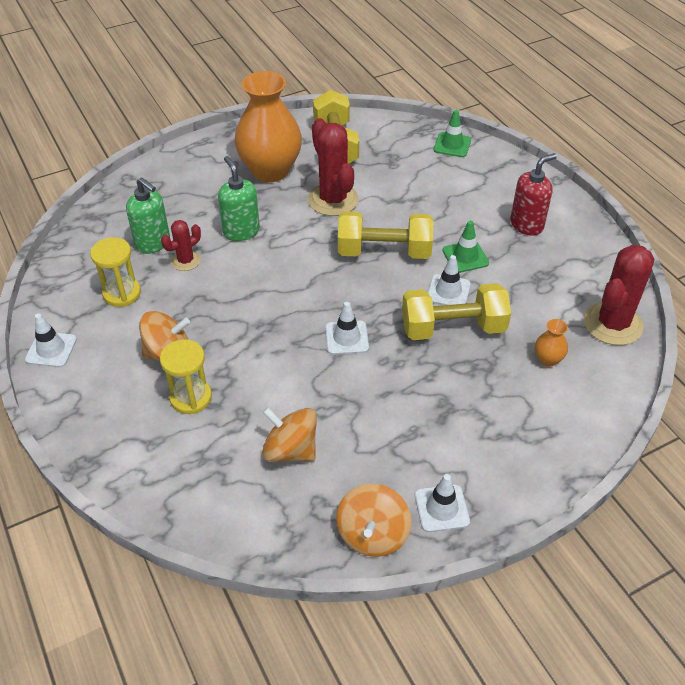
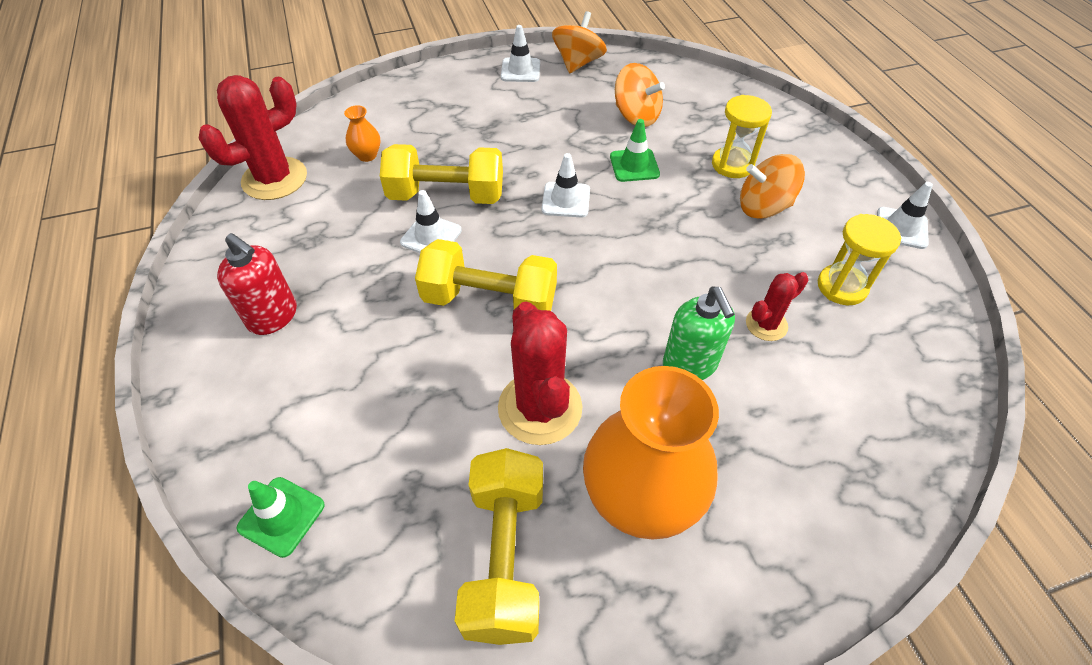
camera: 170 degrees left, 5 degrees up
green soap dispenser [126,177,170,254] -> none
green traffic cone [442,221,489,273] -> green traffic cone moved to [610,119,660,182]
red soap dispenser [510,153,557,236] -> red soap dispenser turned 120 degrees counterclockwise [217,233,297,335]

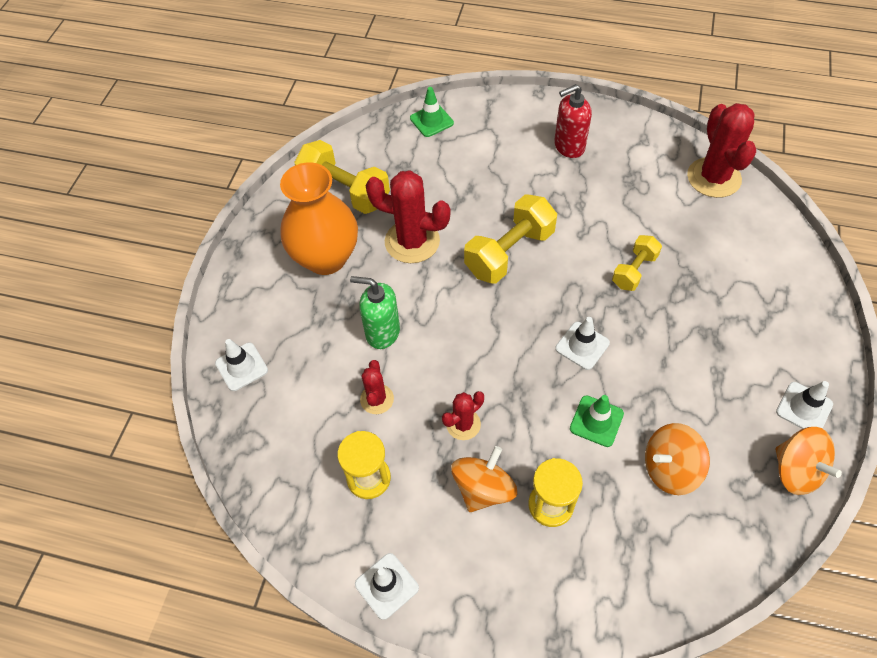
camera: 125 degrees right, 5 degrees up
orange vase [344,105,380,162] -> none
yellow dumbbell [380,144,503,204] -> yellow dumbbell [612,235,662,291], size x0.59
white traffic cone [400,190,462,253] -> white traffic cone moved to [215,339,268,391]
none -> red cactus [442,391,484,440]

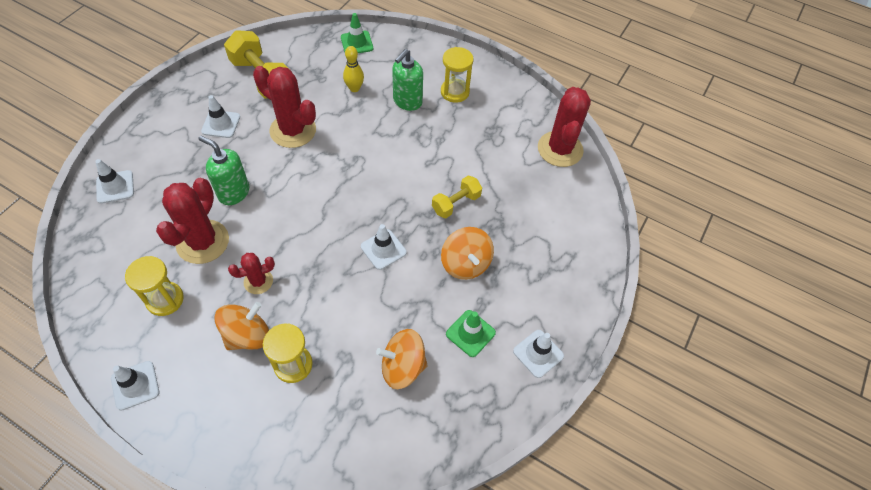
camera: 10 degrees right, 0 degrees up
orange vase [280,162,358,275] -> white traffic cone [201,95,240,138]
red cactus [360,360,394,414] -> red cactus [156,178,229,264], size x1.85
yellow dumbbell [464,194,557,283] -> none
red soap dispenser [554,84,592,158] -> yellow hourglass [441,47,474,103]
green traffic cone [570,395,624,447] -> green traffic cone moved to [446,310,496,357]
orange spinning top [775,427,842,495] -> orange spinning top moved to [441,227,494,280]
none -> yellow bowling pin [343,46,364,92]
none -> green soap dispenser [392,49,423,111]

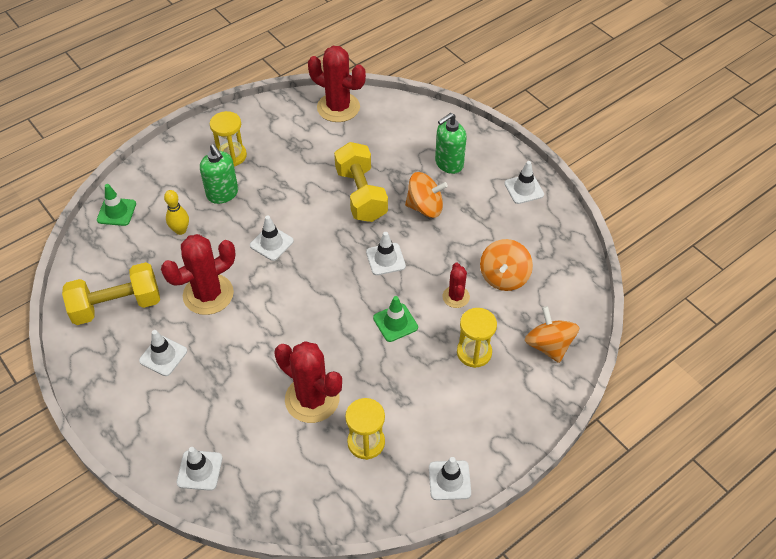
camera: 65 degrees left, 5 degrees down
green soap dispenser [199,136,249,205] -> green soap dispenser moved to [435,113,466,174]
orange spinning top [215,302,269,350] -> orange spinning top moved to [525,306,579,363]
red cactus [228,253,275,294] -> red cactus moved to [442,263,470,308]
yellow dumbbell [432,176,482,218] -> yellow dumbbell [334,142,388,222], size x1.70
green traffic cone [446,310,496,357] -> green traffic cone moved to [373,296,418,342]
none -> white traffic cone [250,216,294,261]

